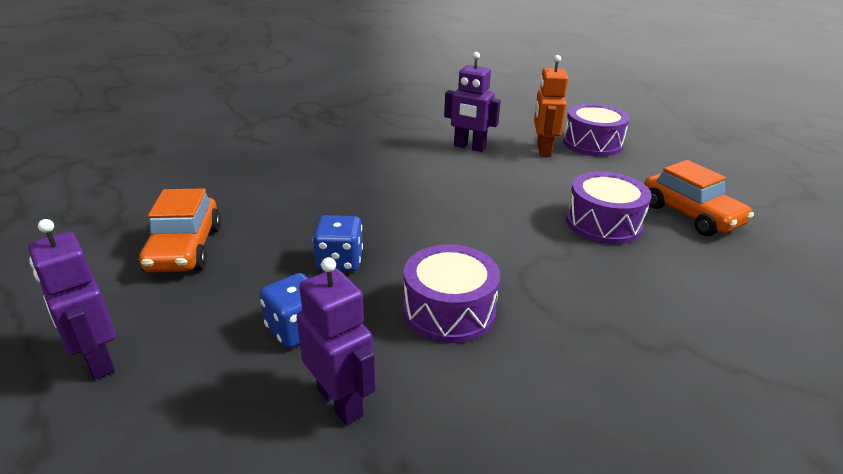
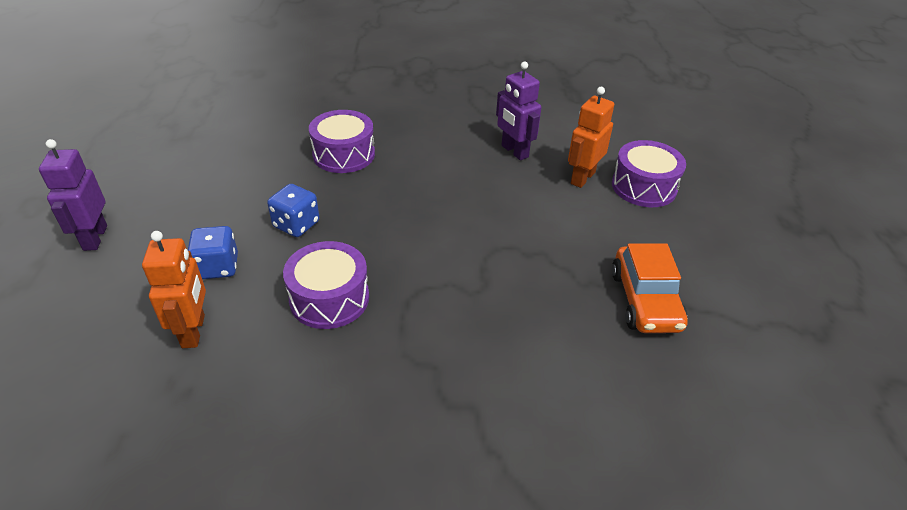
camera: 30 degrees right, 10 degrees up
orange car [139,188,221,272] -> none
purple robot [296,257,375,425] -> orange robot [142,231,206,348]
purple drum [566,171,652,244] -> purple drum moved to [309,110,375,173]

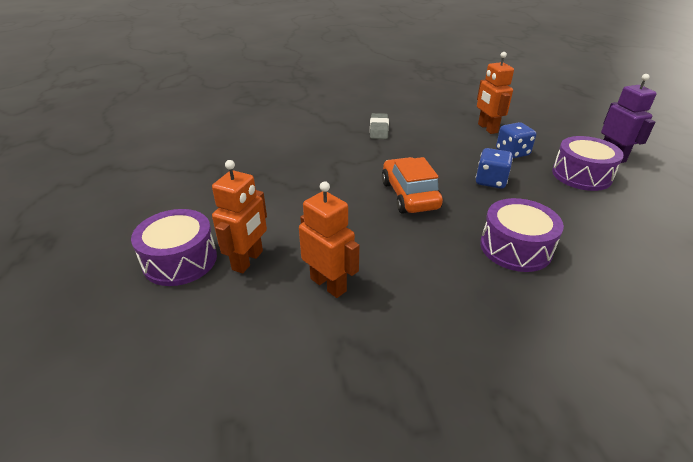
camera: 170 degrees right, 5 degrees down
purple drum [283,241,369,329] -> purple drum moved to [552,136,624,191]
purple robot [496,61,541,160] -> orange robot [299,181,360,298]
orange car [612,243,688,333] -> orange car moved to [382,157,443,214]
none -> grey eraser [370,113,389,139]

